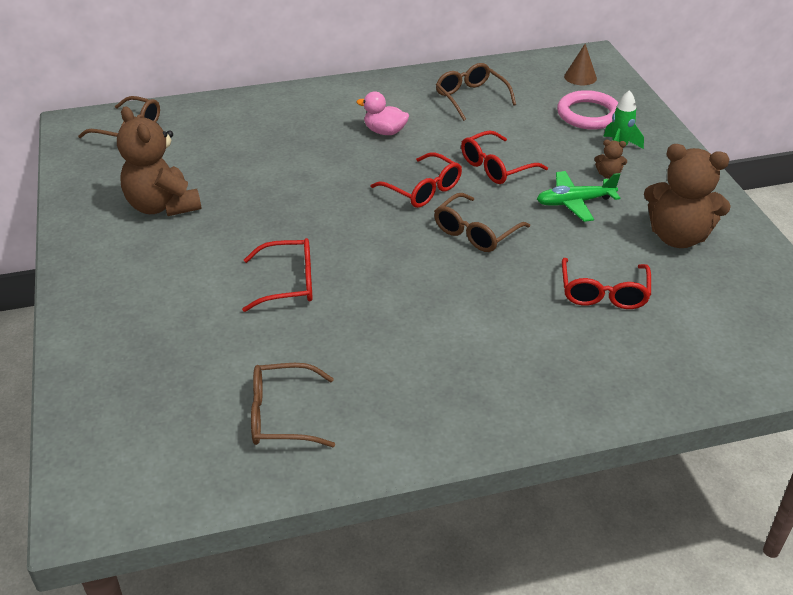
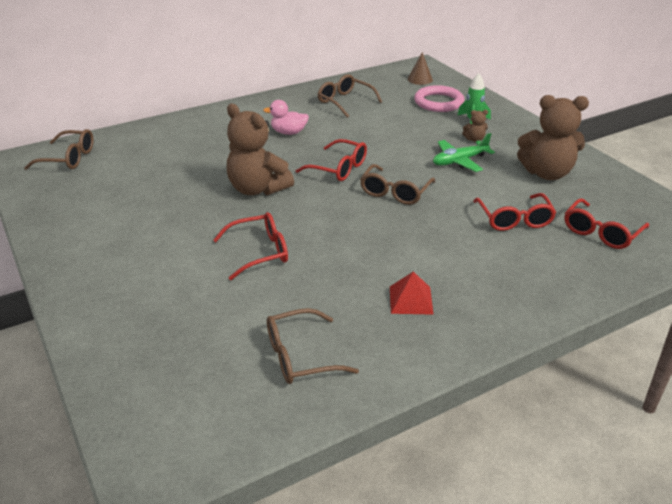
camera: 15 degrees left, 5 degrees down
brown teddy bear [117,106,202,216] -> brown teddy bear moved to [227,104,294,195]
red glasses [461,130,548,184] -> red glasses moved to [565,198,649,249]
none -> red pyramid [390,271,434,315]

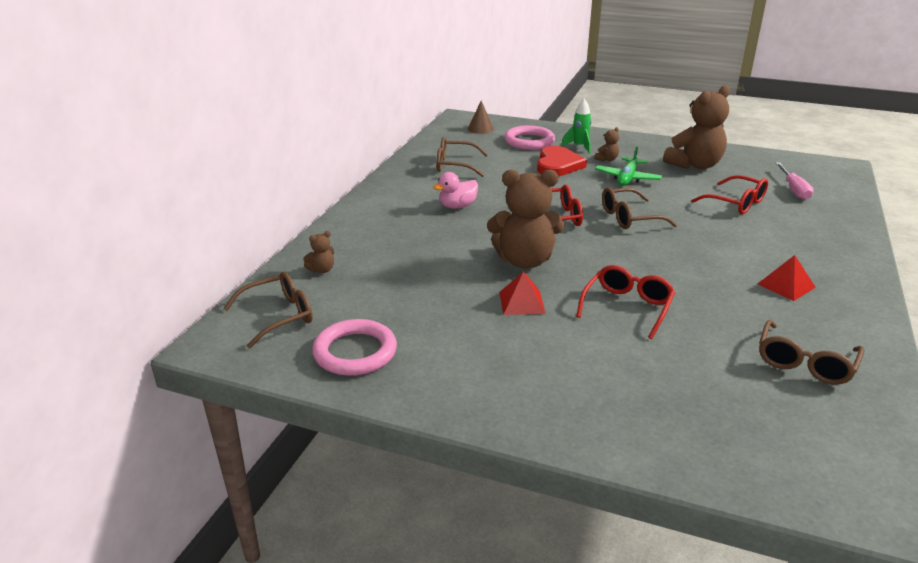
camera: 40 degrees left, 5 degrees down
brown glasses [360,164,435,205] -> brown glasses turned 90 degrees clockwise [602,187,677,229]
red glasses [565,198,649,249] -> pink screwdriver [776,163,814,200]
none -> brown teddy bear [303,231,334,273]
none -> pink ring [312,319,397,376]
none -> red pyramid [499,271,546,315]
none -> red heart [537,146,587,176]

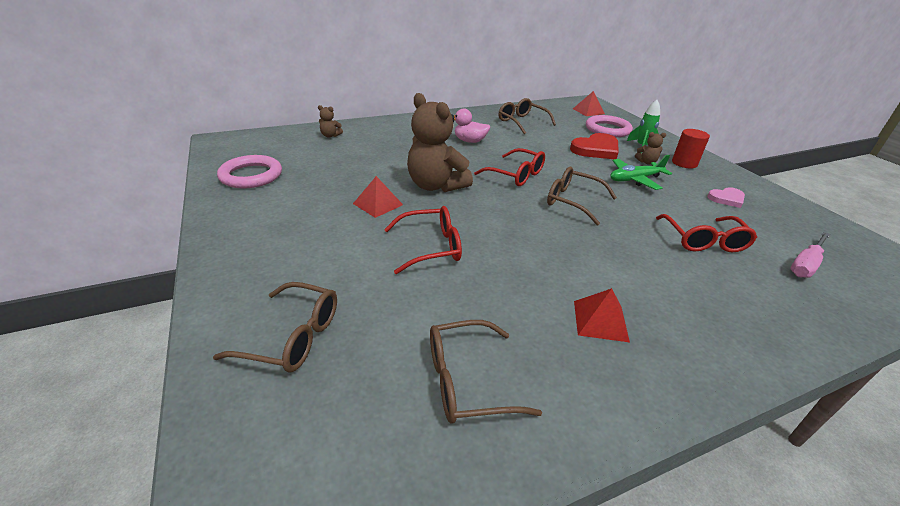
camera: 45 degrees right, 5 degrees up
brown glasses [223,271,313,348] -> brown glasses moved to [213,282,337,373]
brown cone [468,101,494,134] -> red pyramid [573,91,605,116]
brown teddy bear [663,85,730,169] -> pink heart [707,187,745,208]
none -> red cylinder [672,129,710,168]

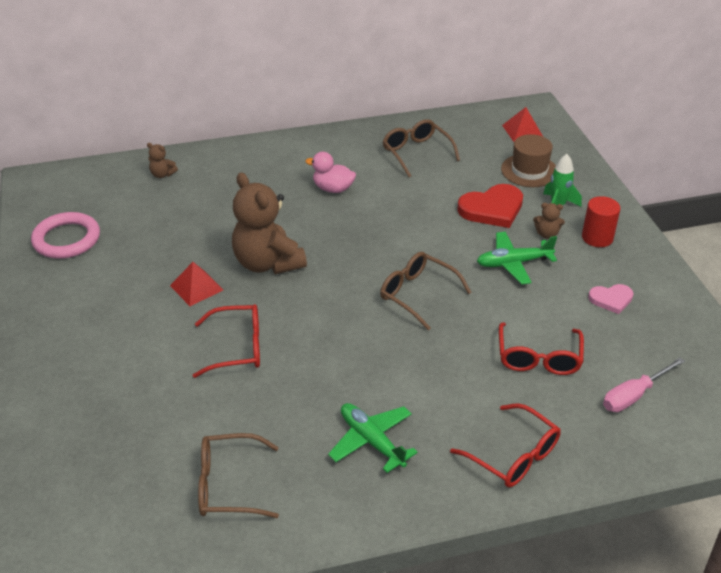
camera: 10 degrees right, 5 degrees up
brown glasses [213,282,337,373] -> none
red glasses [474,148,545,186] -> red glasses moved to [450,403,561,487]
red pyramid [574,288,630,342] -> green plane [328,403,418,473]
pink ring [586,115,633,137] -> brown hat [501,134,556,187]

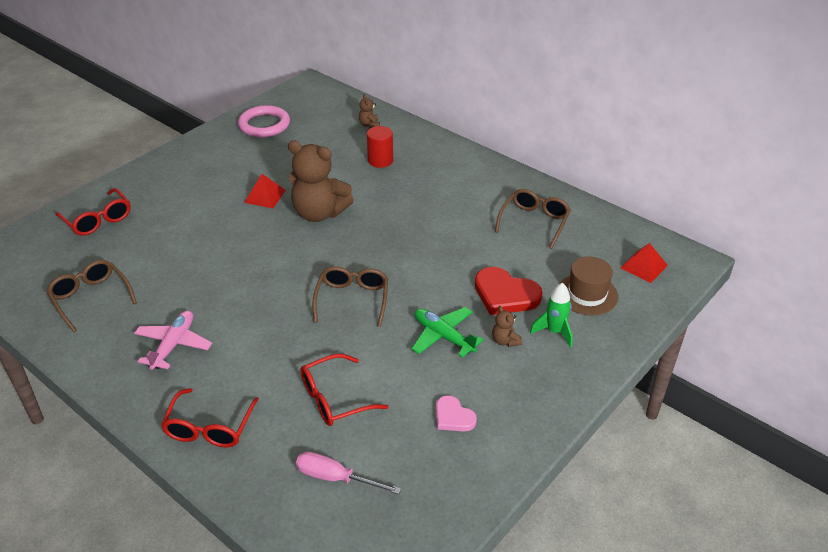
camera: 55 degrees right, 0 degrees up
red glasses [193,304,260,378] -> red glasses moved to [56,188,131,236]
brown teddy bear [232,172,307,274] -> brown teddy bear turned 90 degrees counterclockwise [288,140,354,222]
pink duck [305,152,356,193] -> none
green plane [328,403,418,473] -> pink plane [134,310,212,370]
red cylinder [582,196,620,247] -> red cylinder moved to [367,126,393,168]

